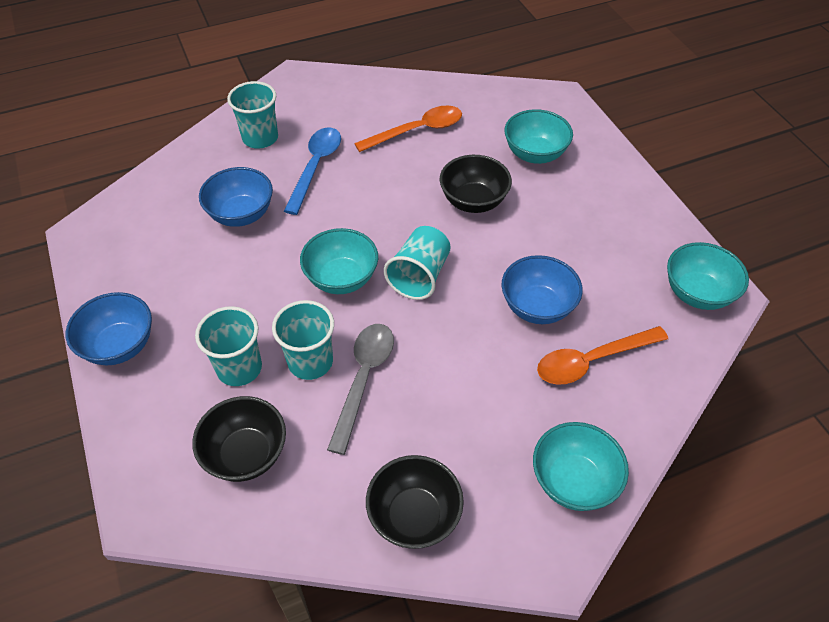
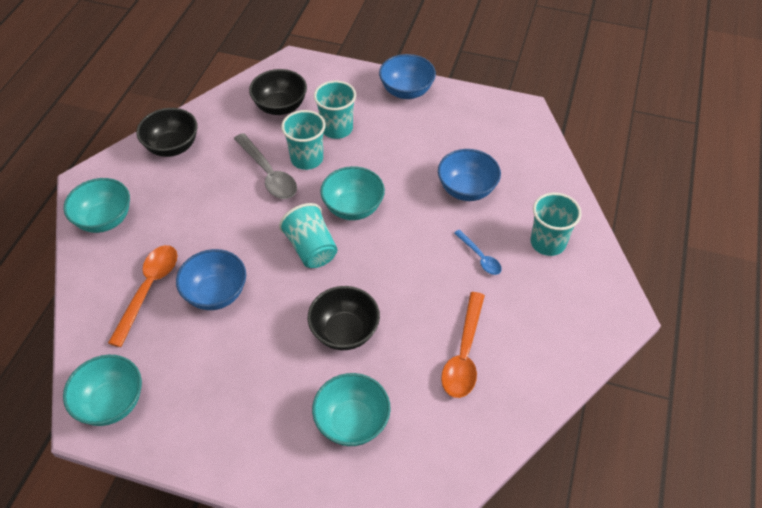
camera: 130 degrees right, 0 degrees up
blue spoon [284,128,341,215] -> blue spoon [454,230,502,275], size x0.58

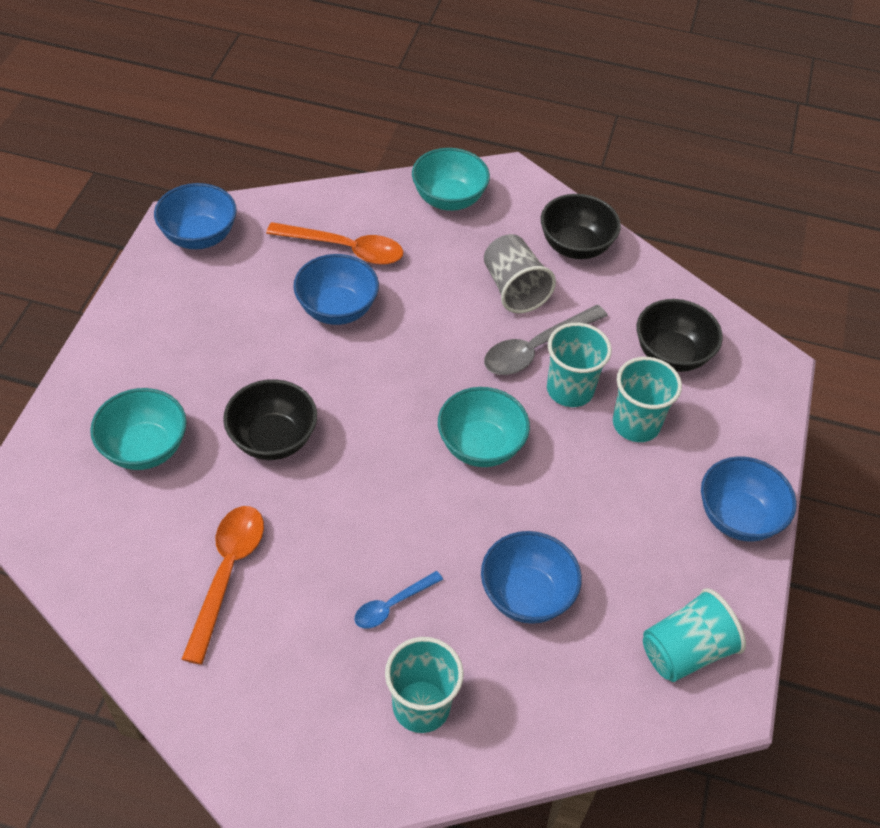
camera: 85 degrees right, 0 degrees up
turquoise bowl [63,355,142,426] -> blue bowl [154,183,237,249]
turquoise cup [279,203,337,268] -> turquoise cup moved to [643,588,746,682]
orange spoon [441,292,485,398] -> orange spoon turned 90 degrees clockwise [182,506,264,665]
none -> grey cup [484,234,556,313]

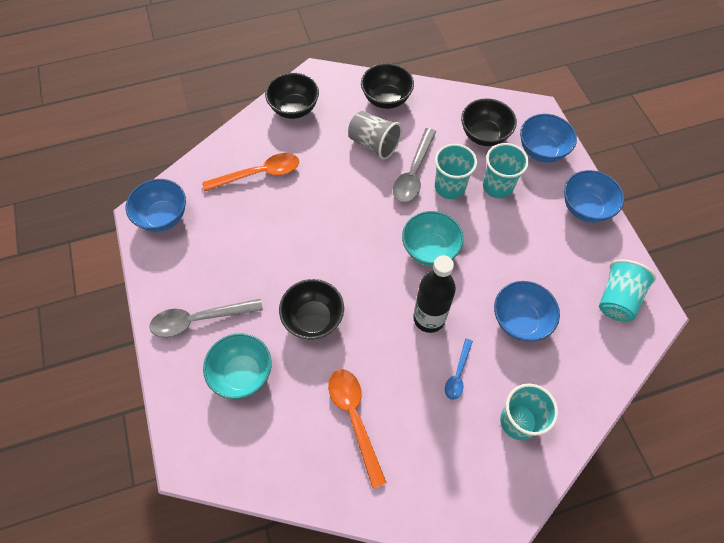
camera: 30 degrees left, 10 degrees up
blue bowl [293,254,379,325] -> blue bowl moved to [520,114,577,163]
turquoise bowl [412,148,490,211] -> black bowl [265,73,319,119]
none -> grey spoon [149,299,263,338]
none -> black bottle [413,255,456,333]

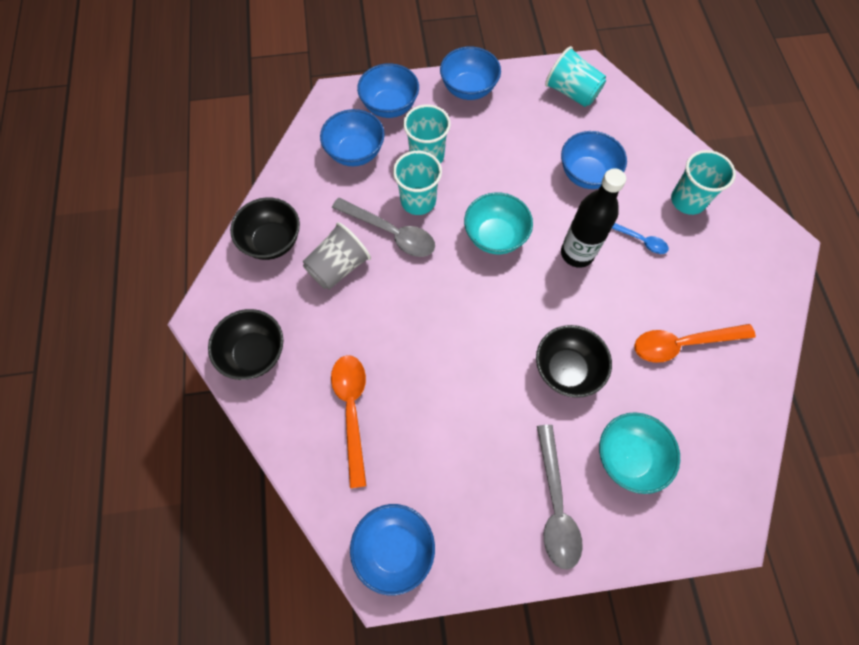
camera: 80 degrees left, 5 degrees up
black bowl [461,98,517,146] -> blue bowl [320,109,385,166]

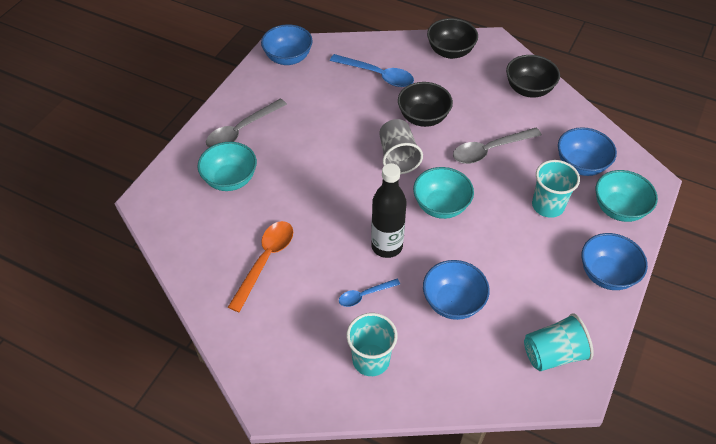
camera: 125 degrees right, 15 degrees down
grey cup [302,222,371,290] -> grey cup moved to [379,119,423,174]
orange spoon [331,355,366,488] -> blue spoon [330,54,414,87]
blue bowl [357,63,419,118] -> turquoise bowl [596,170,658,222]
turquoise cup [393,151,442,215] -> none
black bowl [536,325,612,398] -> black bowl moved to [398,82,453,127]
grey spoon [537,425,583,570] -> grey spoon turned 75 degrees counterclockwise [206,98,287,148]

